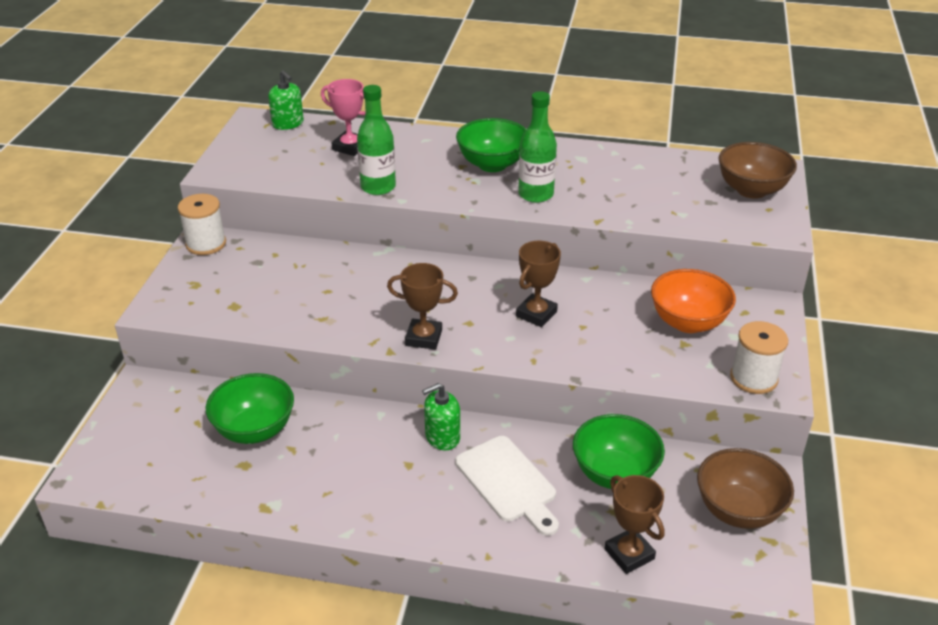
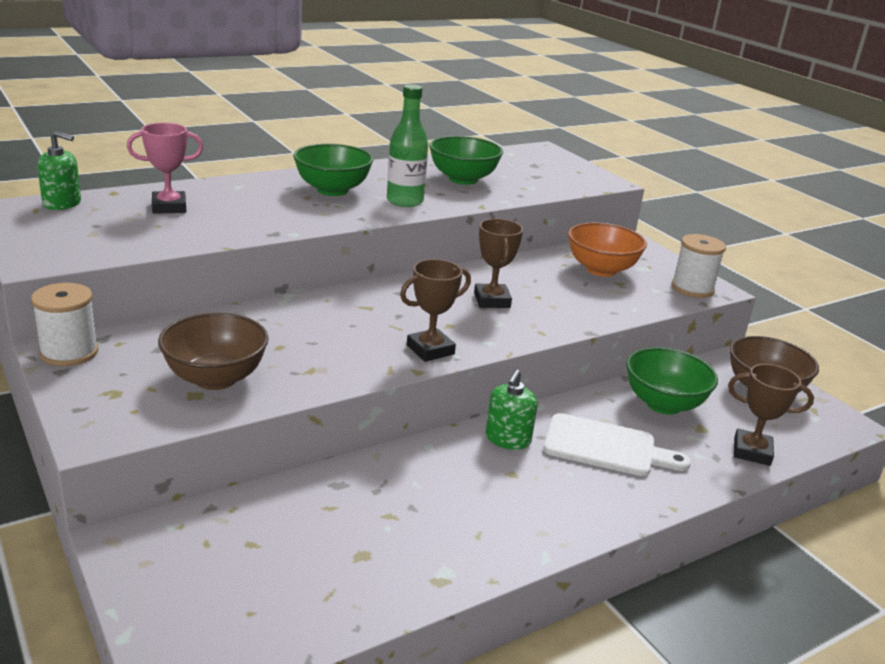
camera: 45 degrees left, 10 degrees down
green bowl [206,373,294,444] -> green bowl moved to [429,136,503,185]
green bottle [357,85,396,195] -> none
brown bowl [719,142,797,199] -> brown bowl moved to [158,312,269,390]

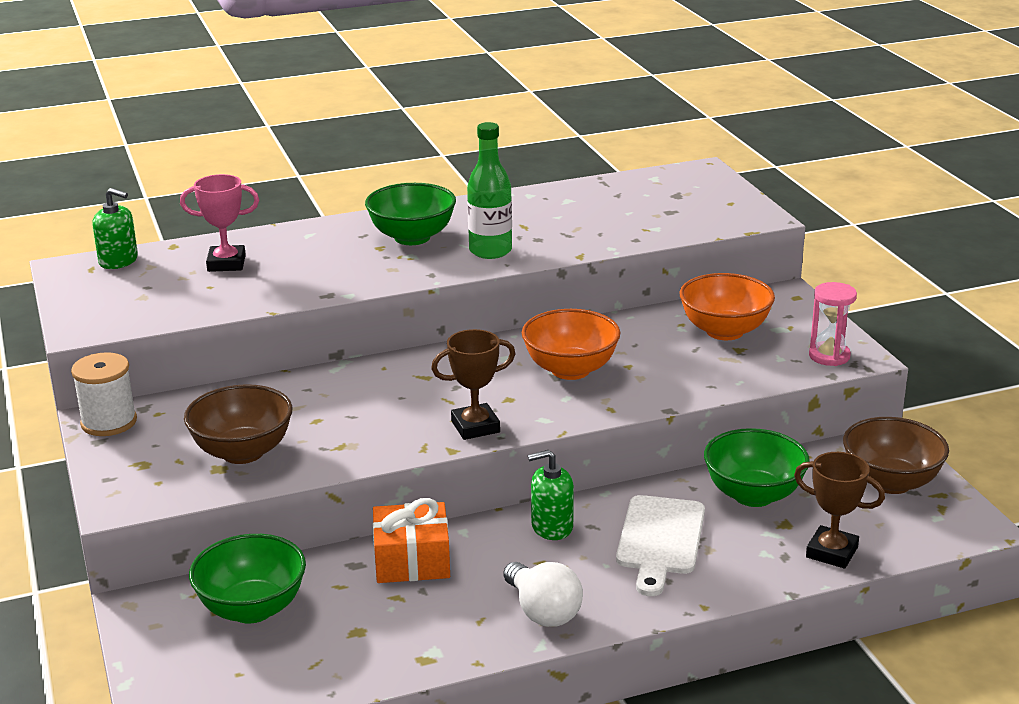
camera: 15 degrees right, 0 degrees up
green bowl [429,136,503,185] -> green bowl moved to [189,534,306,623]
brown trophy [474,219,523,308] -> orange bowl [522,309,621,380]
green soap dispenser [486,369,538,450] -> green soap dispenser turned 45 degrees clockwise [528,450,574,540]
white cutting board [544,413,691,476] -> white cutting board turned 75 degrees clockwise [616,495,705,596]
white spool [671,234,726,298] -> pink hourglass [809,282,857,366]
none -> orange gift [373,498,450,583]
none -> white light bulb [503,562,583,627]

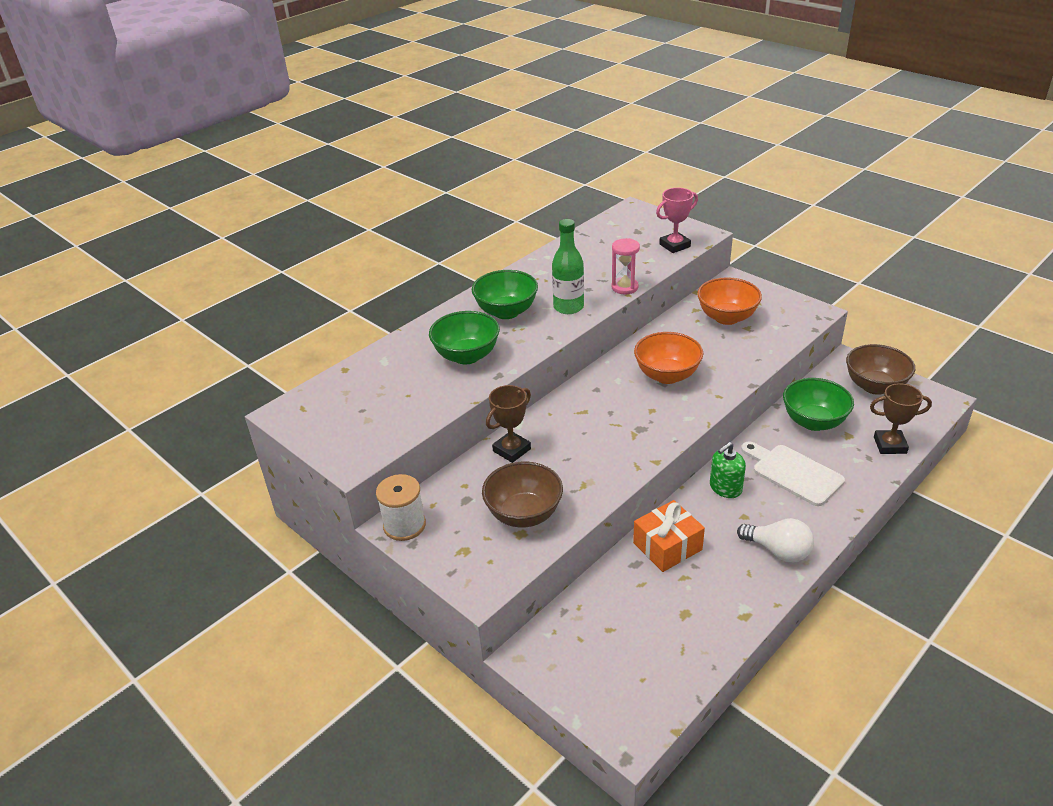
camera: 25 degrees left, 10 degrees up
green soap dispenser [92,188,138,269] -> none
pink trophy [180,174,259,272] -> pink trophy moved to [656,188,698,253]
green bowl [189,534,306,623] -> green bowl moved to [429,311,500,365]
brown trophy [431,329,515,440] -> brown trophy moved to [486,385,531,463]
white cutting board [616,495,705,596] -> white cutting board turned 150 degrees clockwise [741,441,845,506]
pink hourglass [809,282,857,366] -> pink hourglass moved to [612,238,640,294]

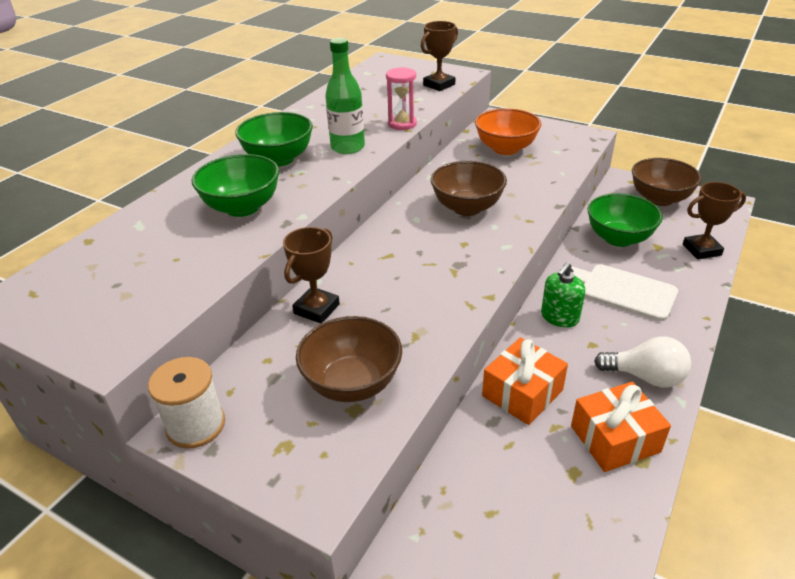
camera: 15 degrees left, 0 degrees up
orange bowl [634,332,703,384] -> brown bowl [431,161,507,216]
pink trophy [656,188,698,253] -> brown trophy [421,21,458,91]
none -> orange gift [571,382,671,472]

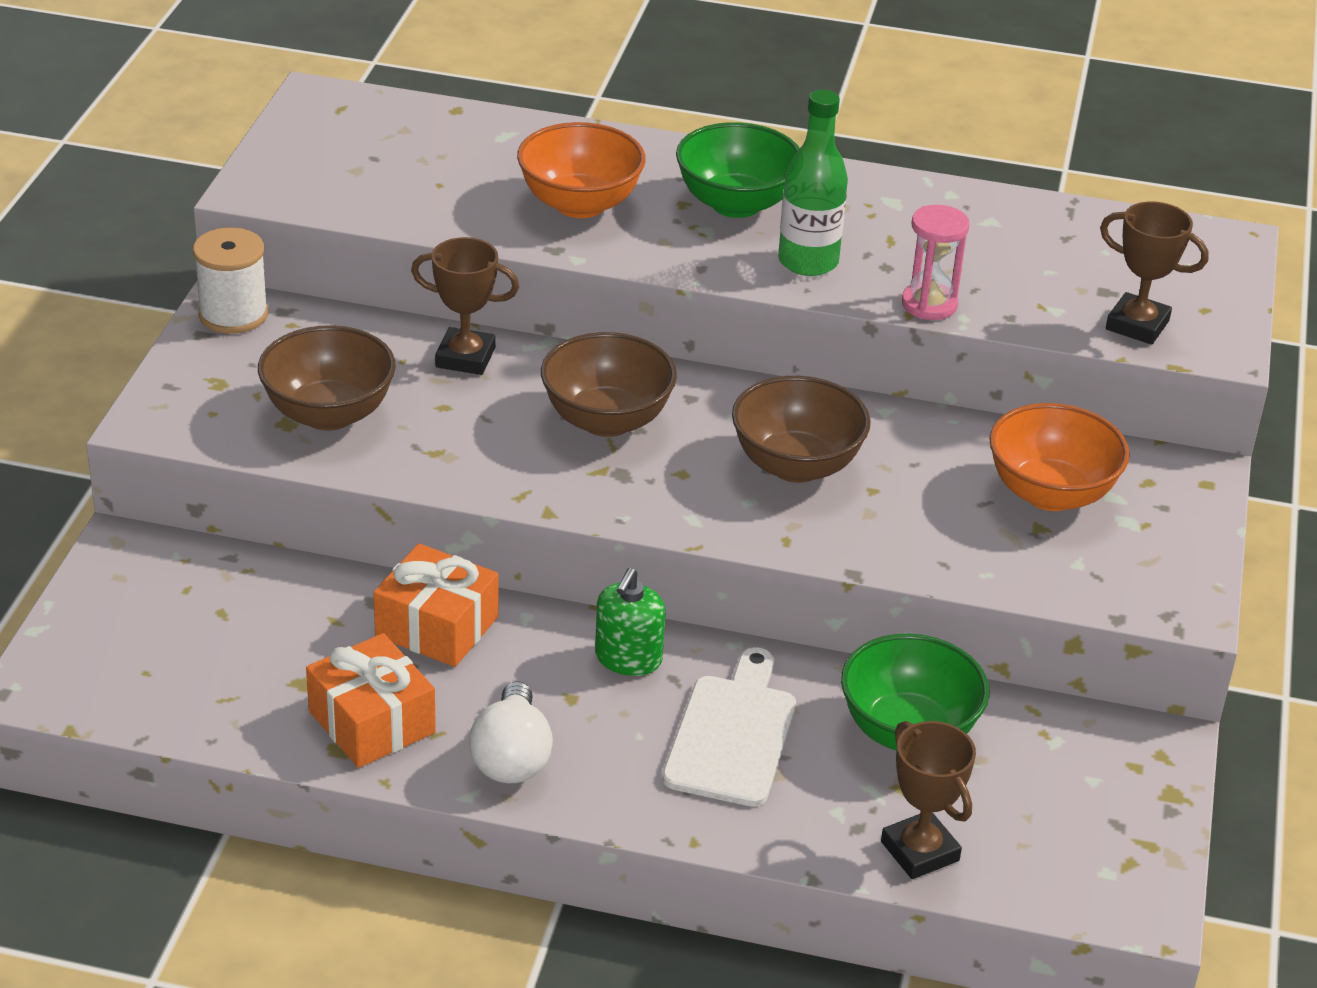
camera: 70 degrees right, 0 degrees up
green bowl [192,154,279,217] -> orange bowl [517,122,646,218]
green soap dispenser [541,262,585,328] -> green soap dispenser turned 90 degrees counterclockwise [595,568,665,676]
brown bowl [632,158,702,206] -> brown bowl moved to [541,332,677,437]

